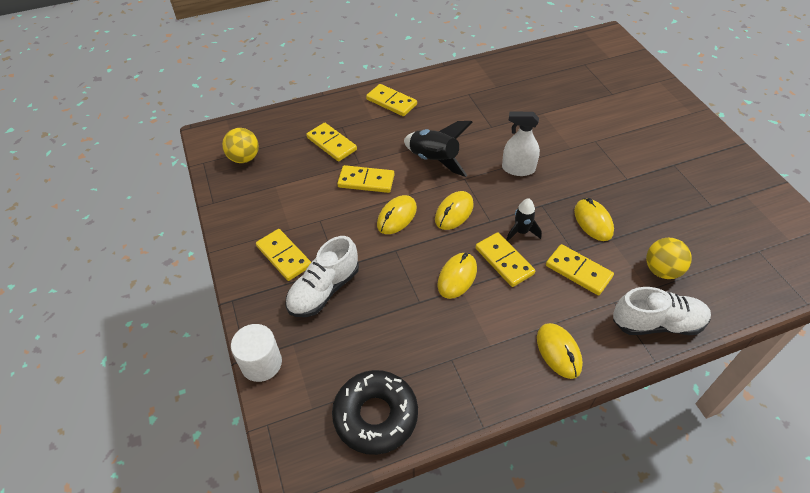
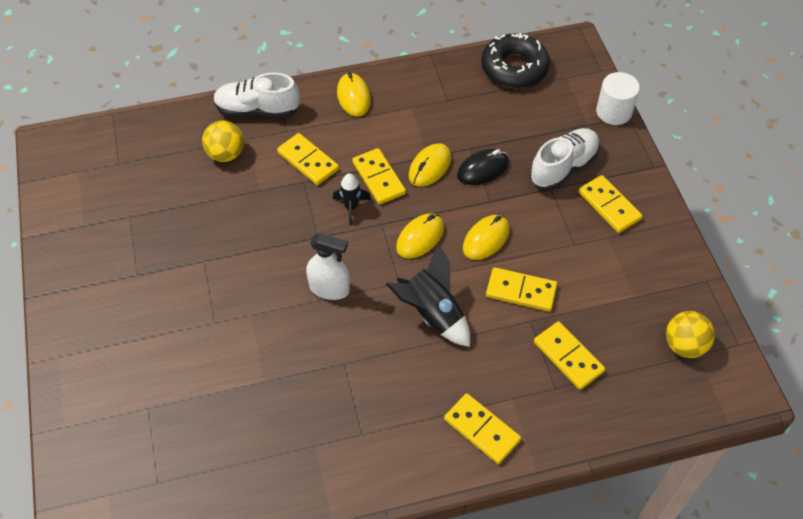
camera: 175 degrees left, 5 degrees up
yellow mouse [574,198,614,241] -> none
none -> black mouse [457,149,509,185]

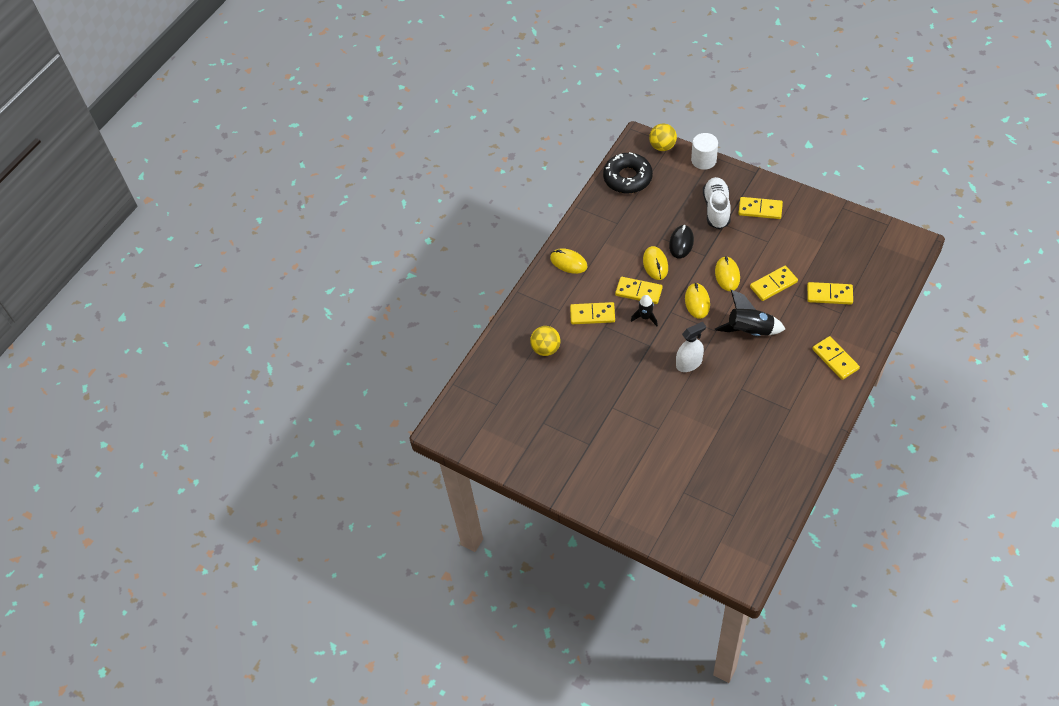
camera: 40 degrees left, 0 degrees up
white shoe [213,73,300,118] -> none
yellow domino [444,393,521,464] -> yellow domino turned 60 degrees clockwise [812,336,860,380]
yellow ball [666,311,715,358] -> yellow ball moved to [649,123,677,151]

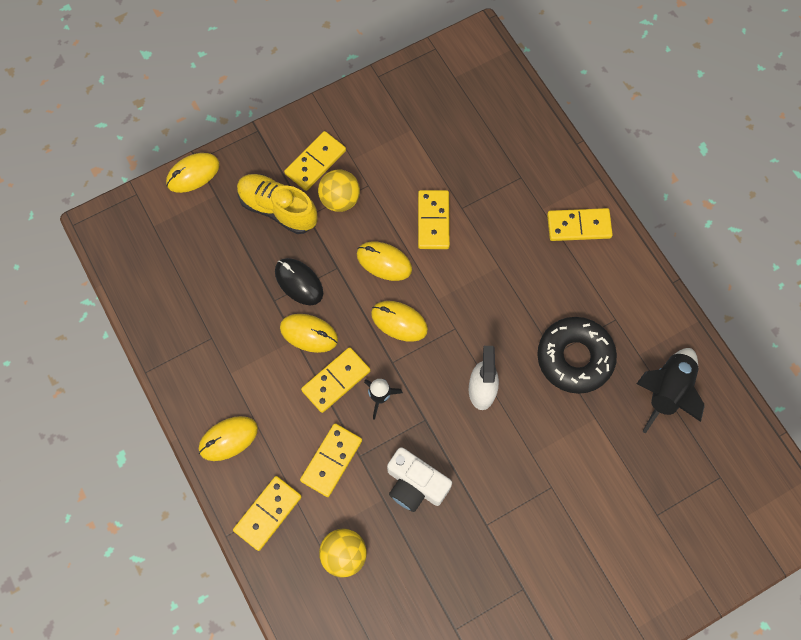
camera: 65 degrees left, 15 degrees up
black donut [603,152,653,194] -> black donut moved to [537,317,617,394]
yellow ball [649,123,677,151] -> yellow ball moved to [318,169,360,212]
white cylinder [691,133,718,170] -> yellow mouse [166,153,220,193]
white shoe [703,177,731,229] -> yellow shoe [237,174,318,234]
black rocket [715,290,785,336] -> black rocket moved to [637,348,705,433]
yellow domino [807,282,853,305] -> yellow domino moved to [233,476,302,551]
none -> white camera [387,447,452,512]

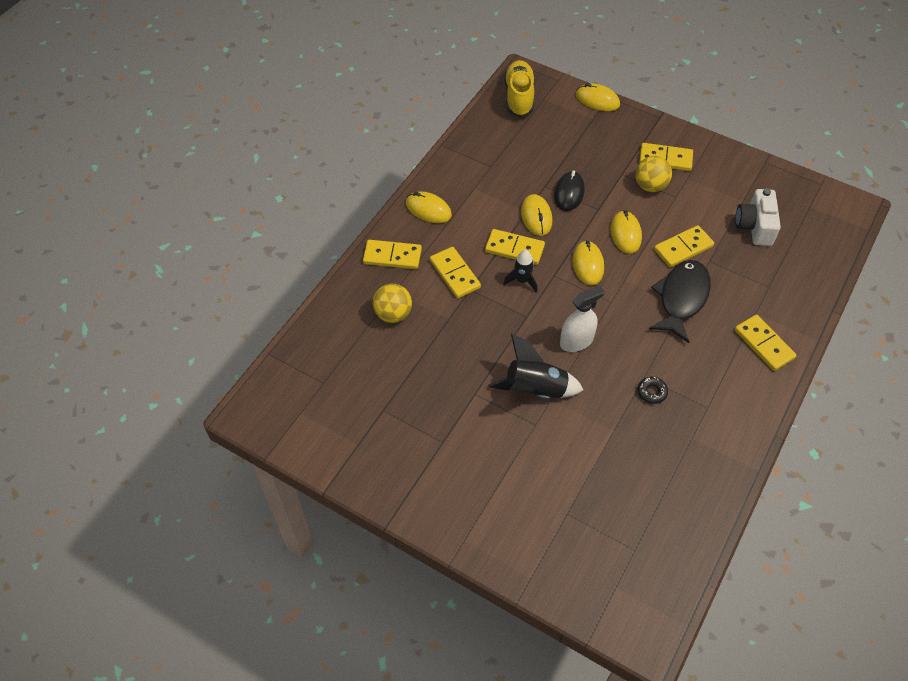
camera: 60 degrees right, 15 degrees down
yellow shoe [237,174,318,234] -> yellow shoe moved to [504,60,535,117]
yellow domino [300,423,362,497] -> yellow domino turned 60 degrees clockwise [430,247,481,298]
white camera [387,447,452,512] -> white camera moved to [735,188,781,246]
black donut [537,317,617,394] -> black donut [638,377,668,404], size x0.41
black rocket [637,348,705,433] -> black rocket moved to [488,334,583,399]
none -> black fish [649,260,711,343]

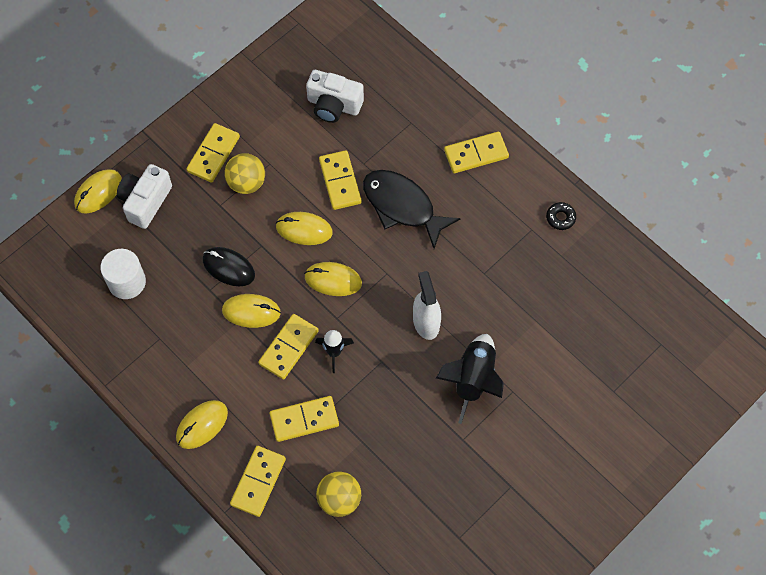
camera: 75 degrees left, 10 degrees up
yellow shoe [504,60,535,117] -> none
black donut [638,377,668,404] -> black donut moved to [546,202,576,230]
none -> white cylinder [100,249,146,299]
none -> white camera [117,164,172,229]

